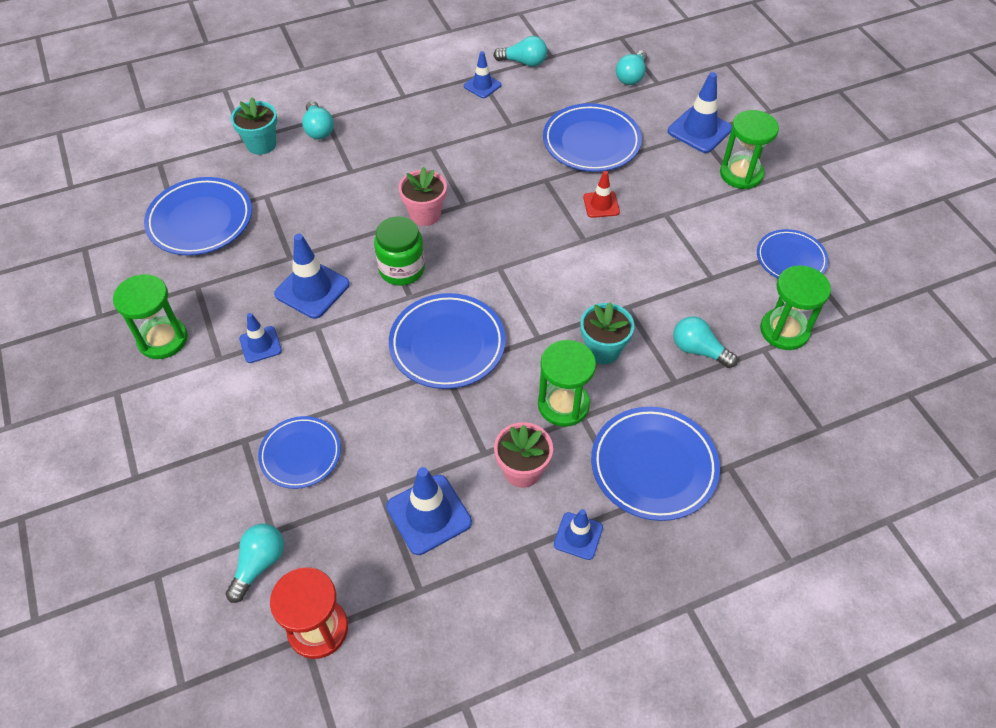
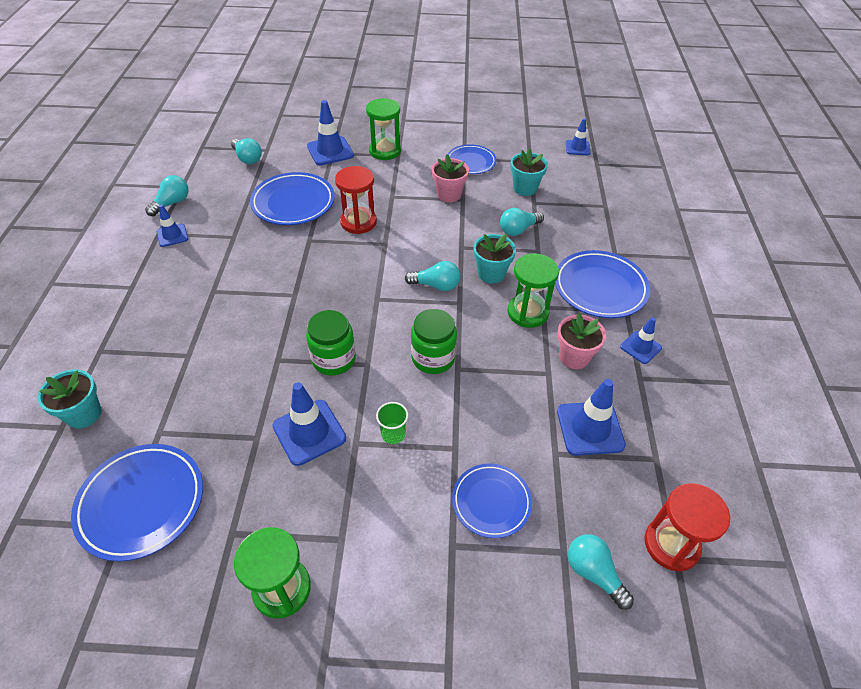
camera: 65 degrees left, 5 degrees down
blue traffic cone [239,313,282,363] -> blue traffic cone moved to [566,118,591,155]
turquoise light bulb [302,101,334,139] -> turquoise light bulb moved to [405,261,460,291]
blue plate [389,293,506,389] -> green jar [411,309,457,374]
pink flower pot [399,167,447,226] -> pink flower pot moved to [431,154,469,203]
red traffic cone [583,171,620,218] -> red hourglass [335,166,377,234]
green hourglass [760,265,831,350] -> turquoise flower pot [510,148,548,196]
none -> green cup [376,402,408,444]

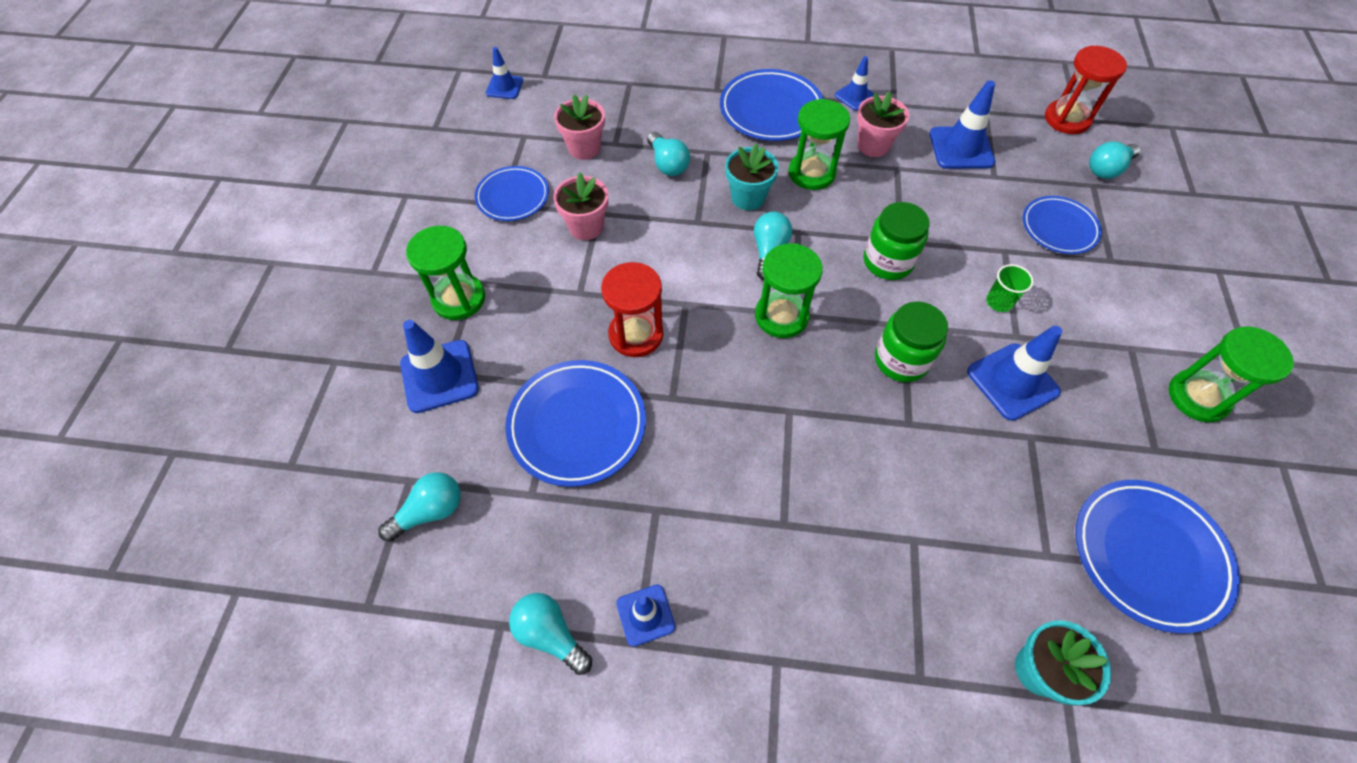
camera: 85 degrees left, 10 degrees up
turquoise flower pot [510,148,548,196] -> pink flower pot [554,95,605,160]
none -> green hourglass [755,243,823,338]

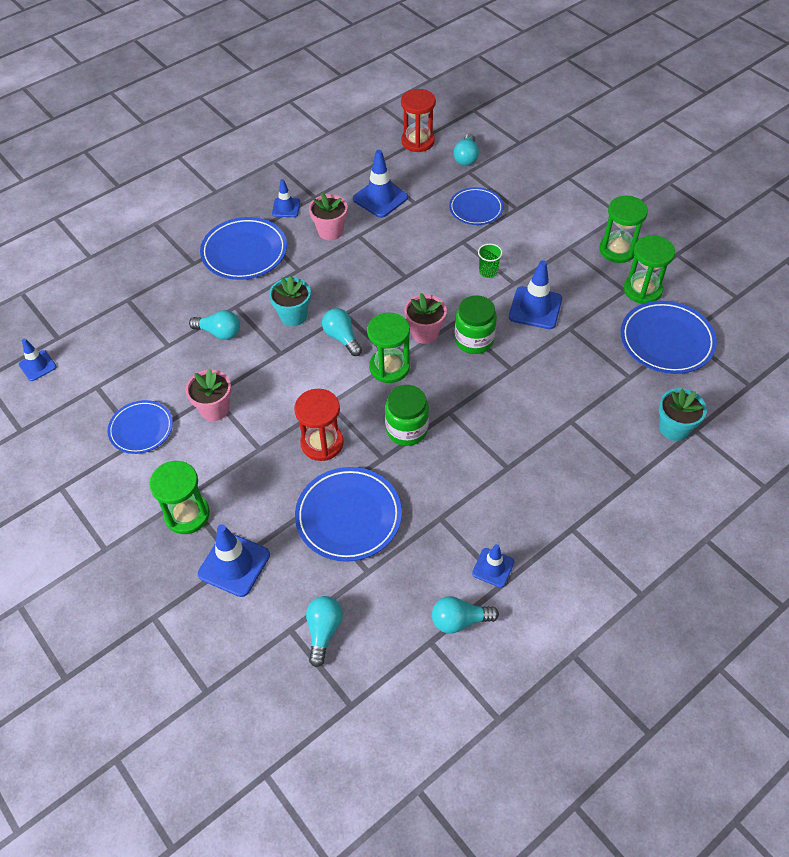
camera: 45 degrees left, 5 degrees down
pink flower pot [554,95,605,160] -> pink flower pot moved to [404,293,447,344]
green hourglass [788,99,850,190] -> green hourglass moved to [624,235,675,304]
green jar [864,202,930,280] -> green jar moved to [385,385,429,446]

